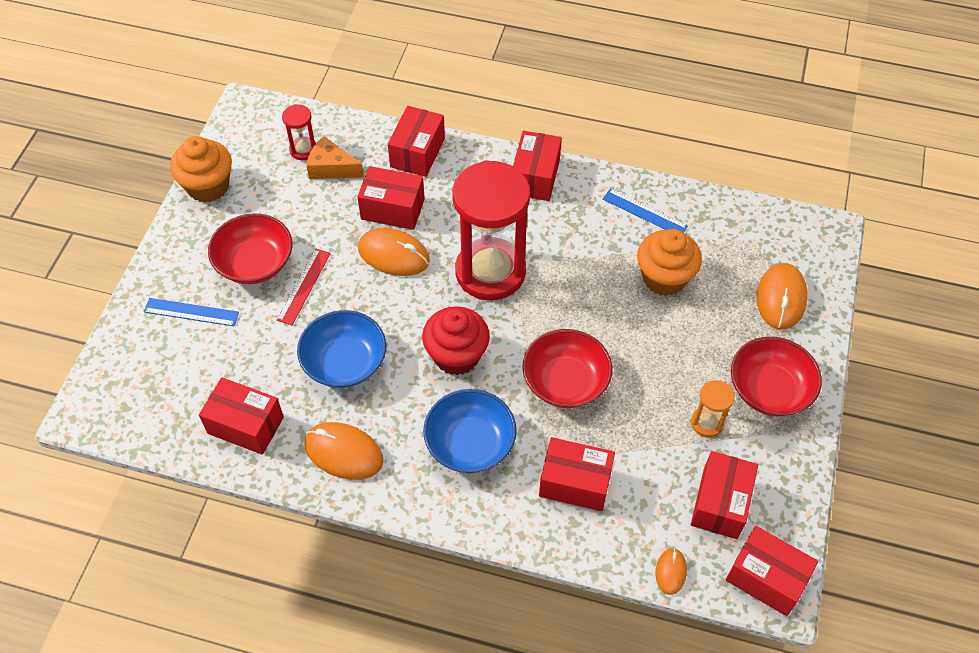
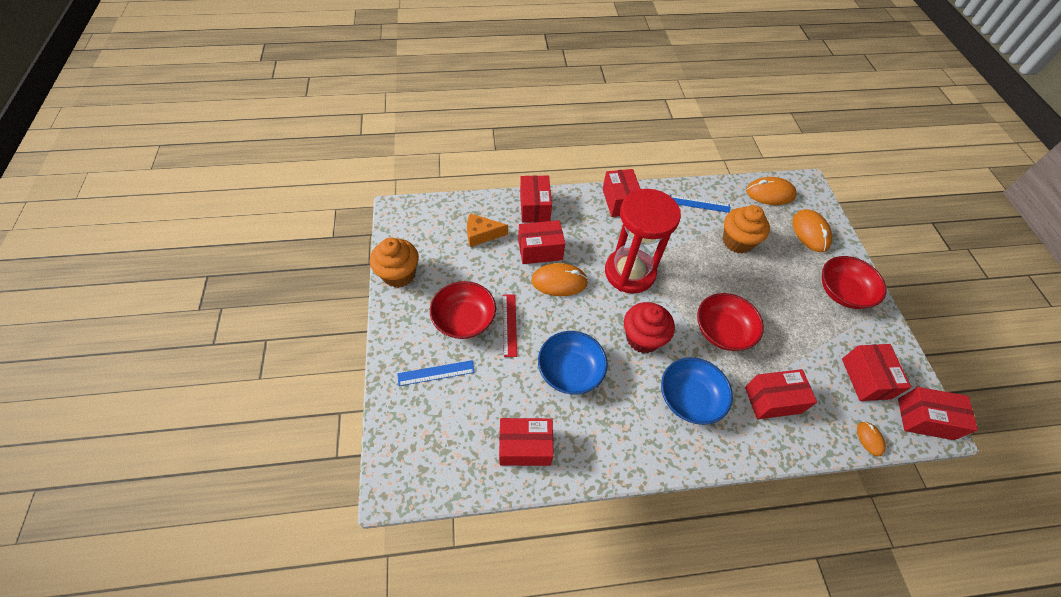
camera: 25 degrees left, 0 degrees up
red hourglass [282,104,316,160] -> none
orange mouse [304,422,384,480] -> orange mouse moved to [746,177,797,205]
orange hourglass [691,380,735,437] -> none

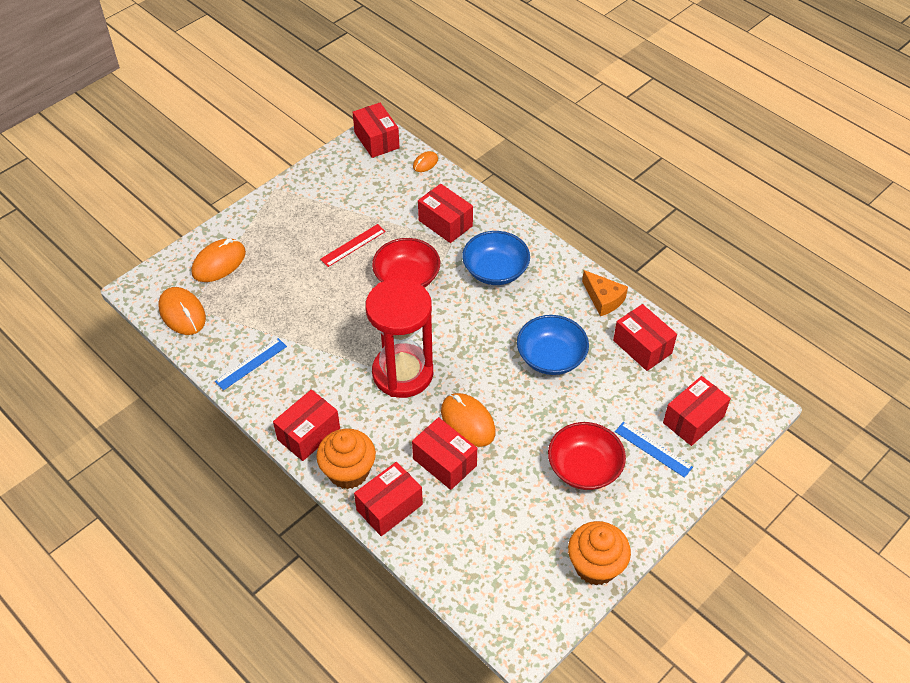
camera: 125 degrees left, 5 degrees down
orange cheese [467,213,508,247] -> orange cheese moved to [582,270,628,316]
red ruler [503,294,517,357] -> red ruler moved to [320,224,386,267]
red cupcake [624,302,675,353] -> none
blue ruler [670,195,730,213] -> blue ruler turned 75 degrees clockwise [215,338,287,390]
orange cupcake [723,205,770,253] -> orange cupcake moved to [316,429,376,489]
red bowl [822,256,887,309] -> none
red box [842,344,911,401] -> red box moved to [663,376,731,446]

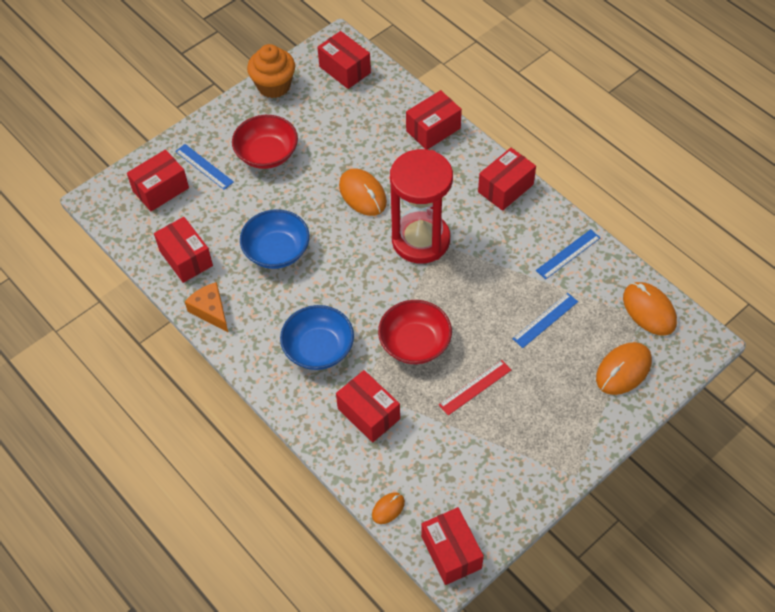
camera: 175 degrees left, 5 degrees up
orange cupcake [316,429,376,489] -> none
red box [412,417,477,490] -> red box moved to [317,31,371,89]
none -> blue ruler [512,293,578,348]

